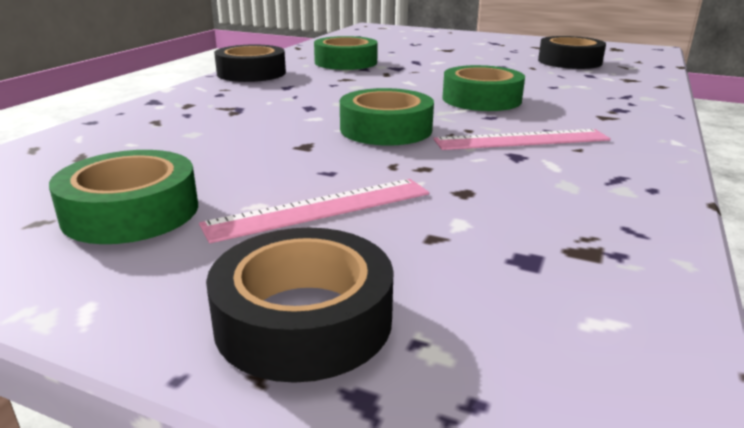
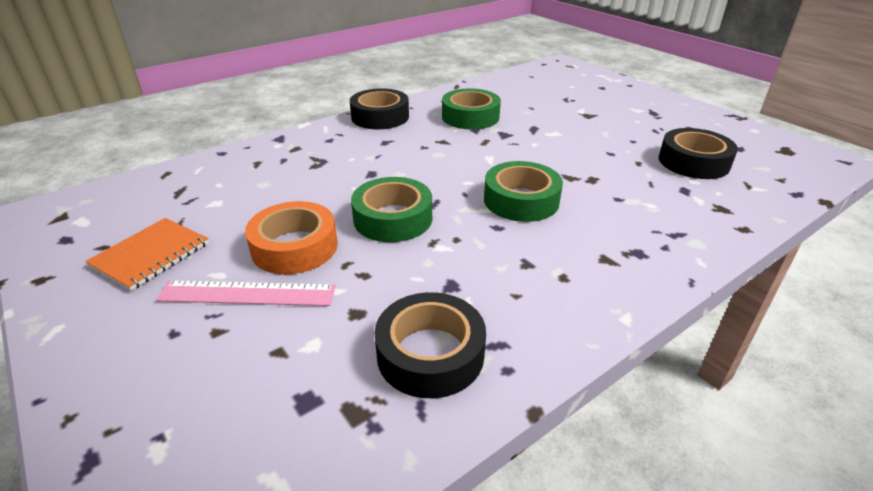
camera: 30 degrees right, 10 degrees up
green tape [49,150,198,244] -> orange notebook [85,218,209,291]
black tape [206,228,394,383] -> black tape moved to [374,292,486,398]
pink ruler [433,129,611,150] -> none
none -> orange tape [245,201,338,274]

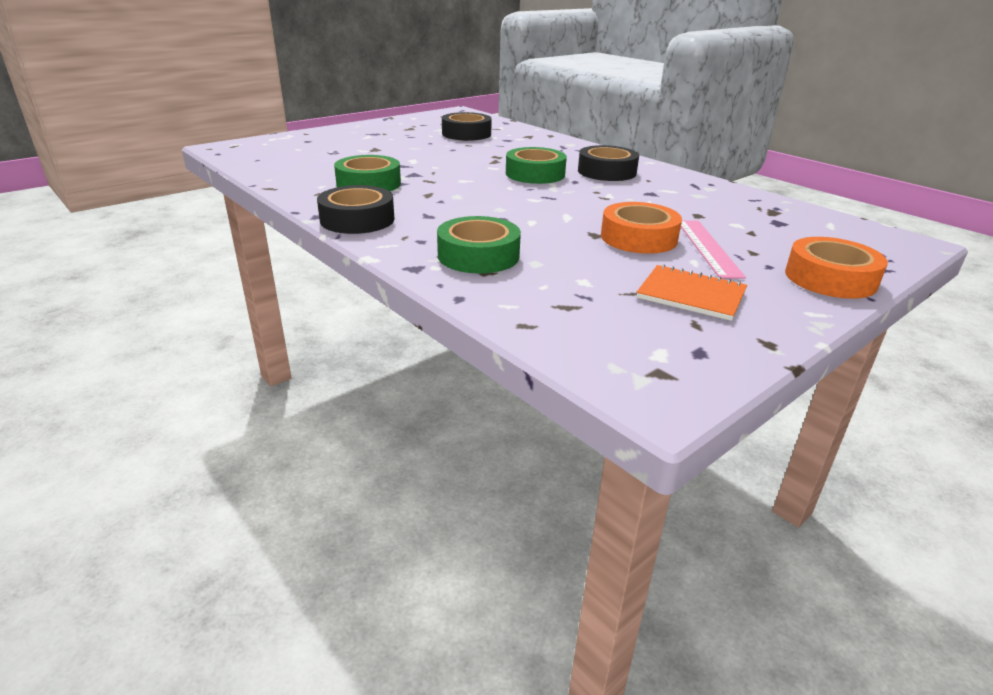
camera: 95 degrees left, 5 degrees down
green tape [351,177,432,242] -> green tape moved to [437,216,521,274]
black tape [374,292,486,398] -> black tape moved to [578,145,639,181]
none -> orange tape [785,237,888,299]

